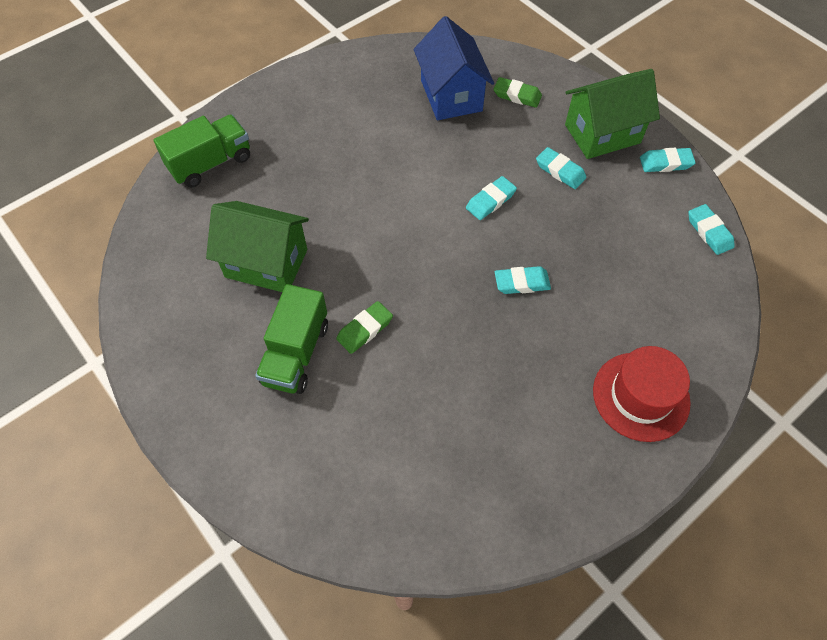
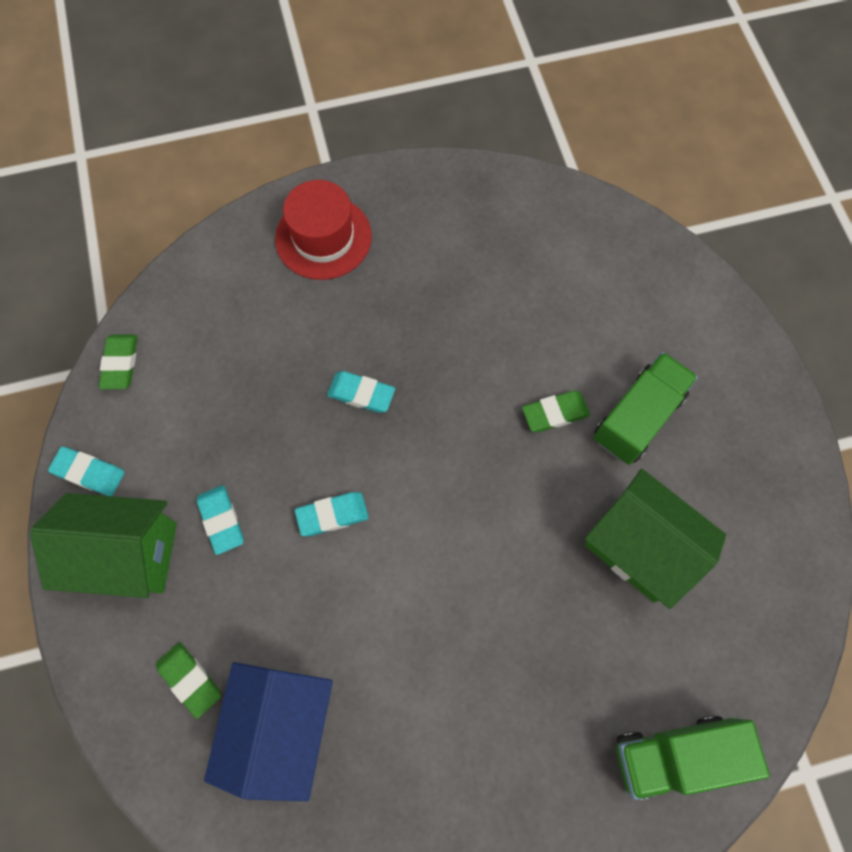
camera: 155 degrees left, 10 degrees up
turquoise eraser [688,204,735,255] -> green eraser [99,334,137,389]

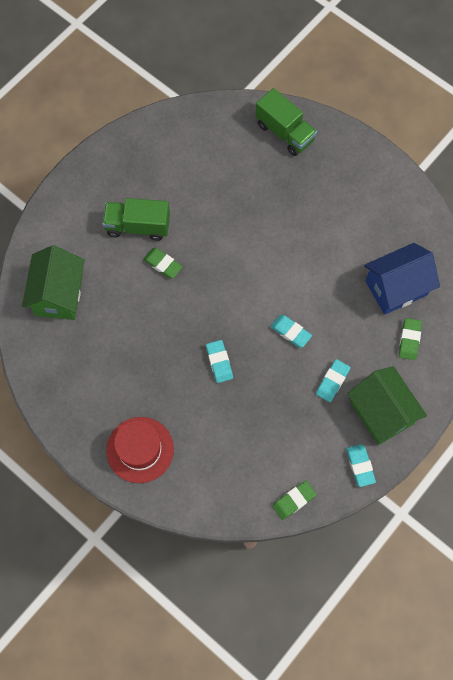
camera: 125 degrees left, 0 degrees up
green house [585,469,726,609] -> green house moved to [22,245,84,320]

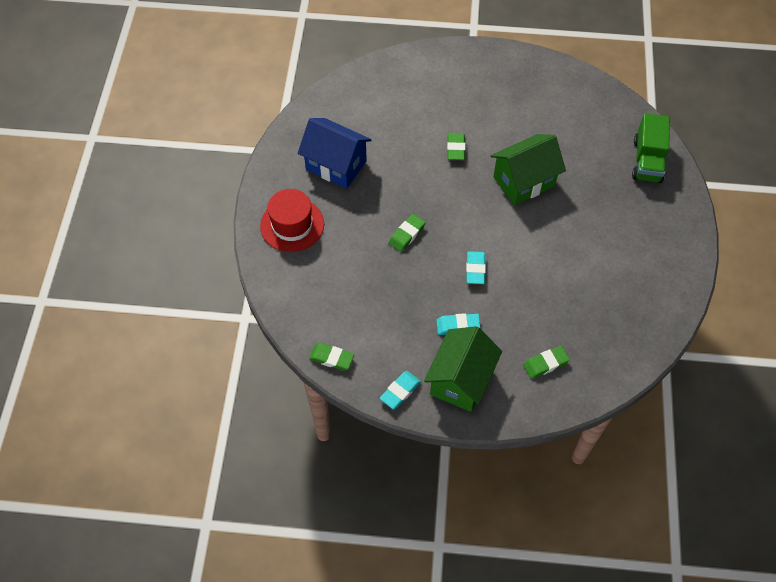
camera: 55 degrees right, 10 degrees down
green house [22,245,84,320] -> green house moved to [491,134,566,205]
green truck [102,198,170,241] -> none
turquoise eraser [206,340,233,383] -> green eraser [388,214,425,252]
blue house [364,243,440,315] -> blue house moved to [298,118,372,189]

